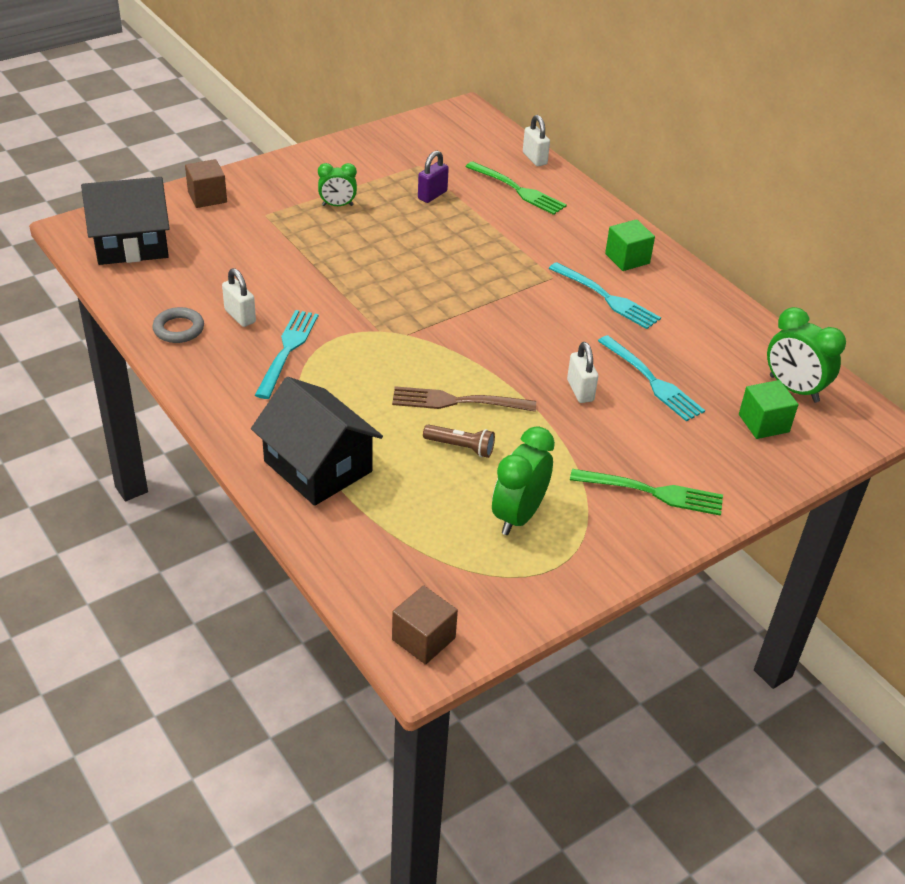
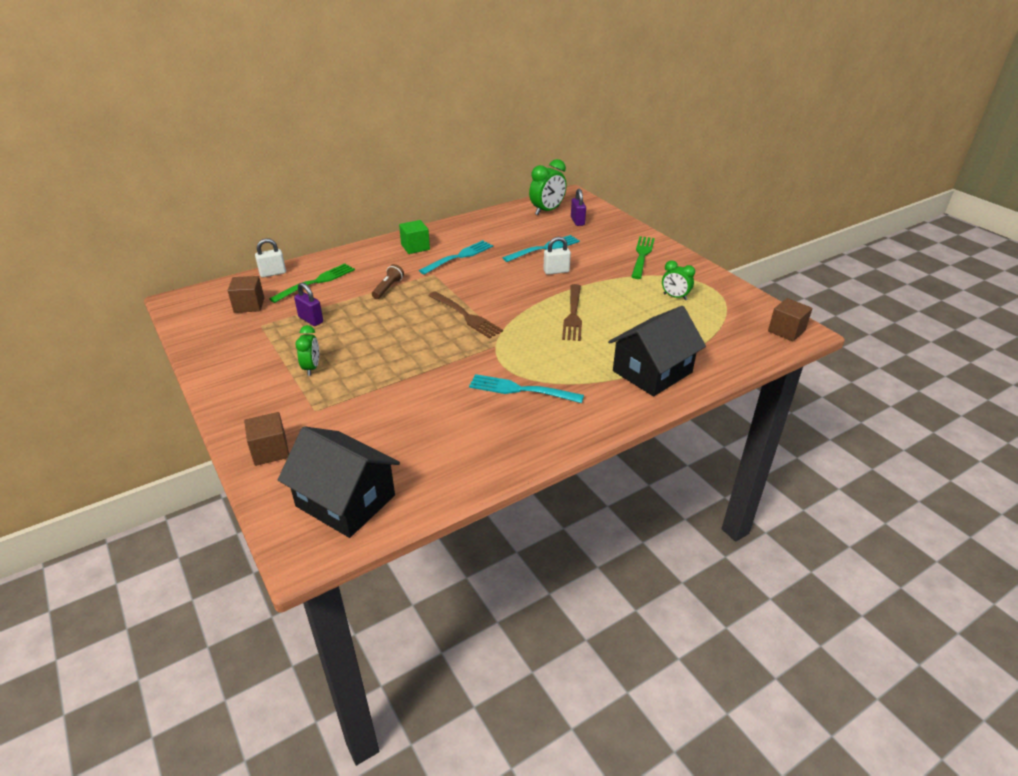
camera: 85 degrees left, 5 degrees down
black house [81,177,170,265] -> black house turned 45 degrees counterclockwise [278,426,400,538]
grey ring [152,307,204,343] -> none
white padlock [222,268,256,327] -> none
brown flashlight [423,424,495,458] -> brown flashlight moved to [372,264,404,299]
green clock [492,426,555,535] -> green clock [662,260,695,300], size x0.63
green cube [739,380,798,439] -> purple padlock [571,188,586,226]
none -> brown cube [227,276,264,313]
none -> brown fork [429,292,503,339]

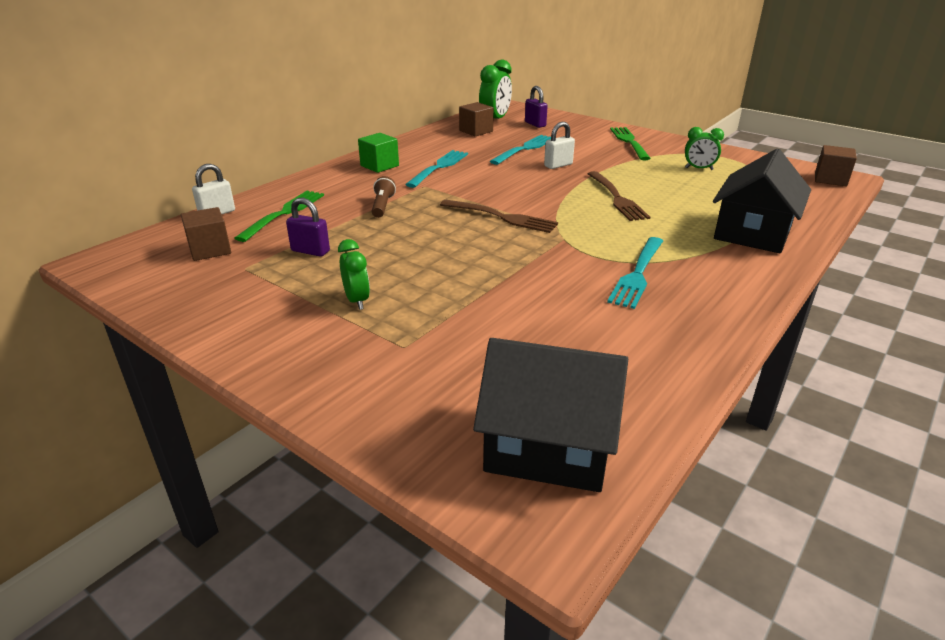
camera: 20 degrees left, 5 degrees down
brown cube [244,412,289,466] -> brown cube moved to [459,102,494,136]
turquoise fork [469,374,584,403] -> turquoise fork turned 60 degrees counterclockwise [607,237,663,309]

